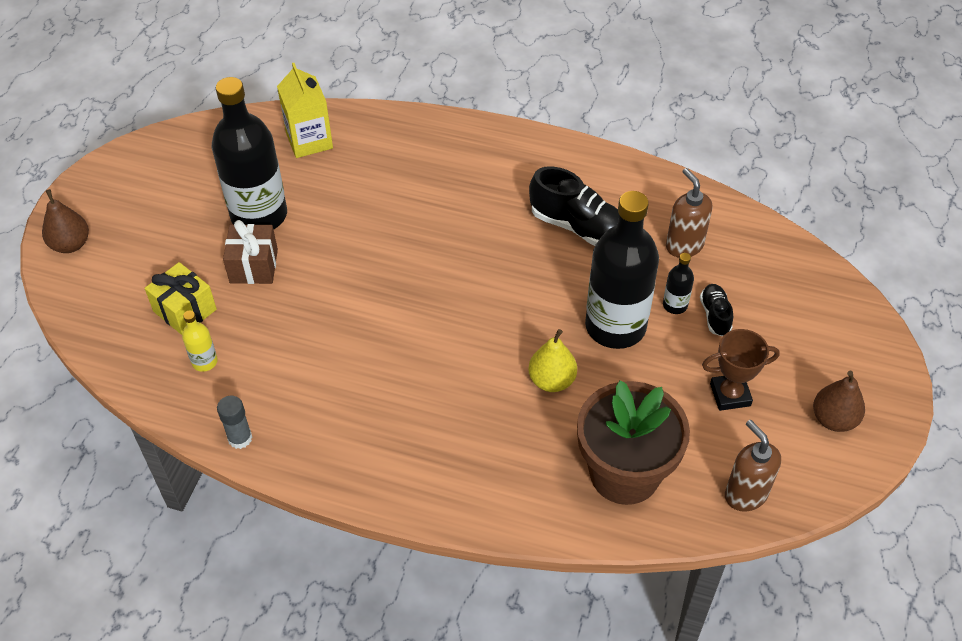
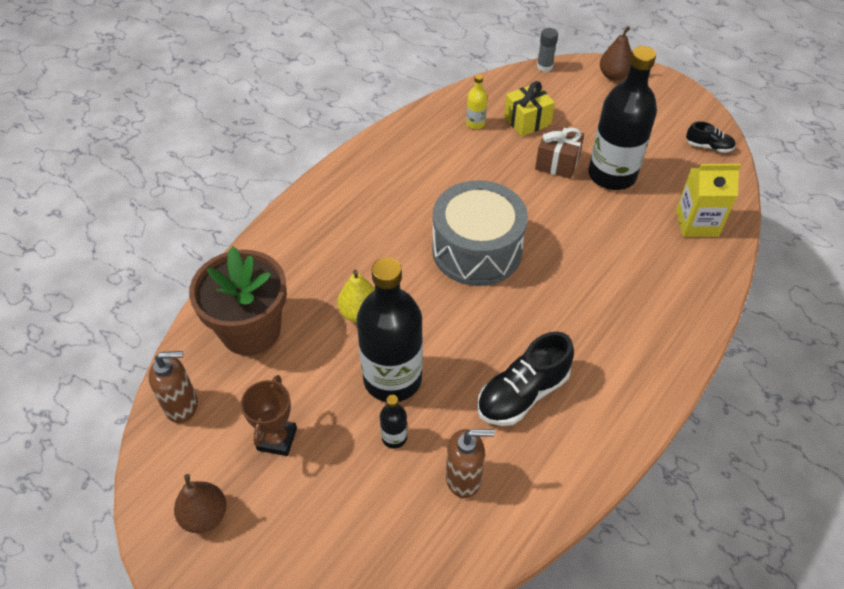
camera: 110 degrees right, 0 degrees up
grey glue stick [217,396,252,449] -> grey glue stick moved to [537,28,558,72]
black shoe [700,284,733,336] -> black shoe moved to [686,121,736,153]
none -> grey drum [432,180,528,286]

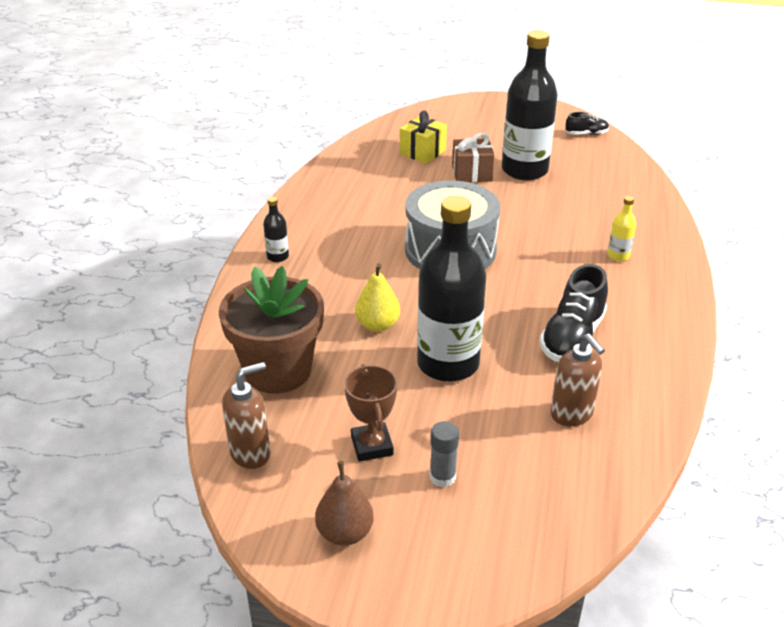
camera: 25 degrees left, 15 degrees down
black bottle [380,395,407,449] -> black bottle moved to [263,197,289,262]
brown soap dispenser [446,429,495,498] -> brown soap dispenser turned 90 degrees clockwise [551,334,605,426]
yellow bottle [466,74,487,129] -> yellow bottle moved to [608,196,636,261]
grey glue stick [537,28,558,72] -> grey glue stick moved to [430,421,459,487]
brown pear [600,26,632,81] -> none
yellow carton [676,164,741,237] -> none

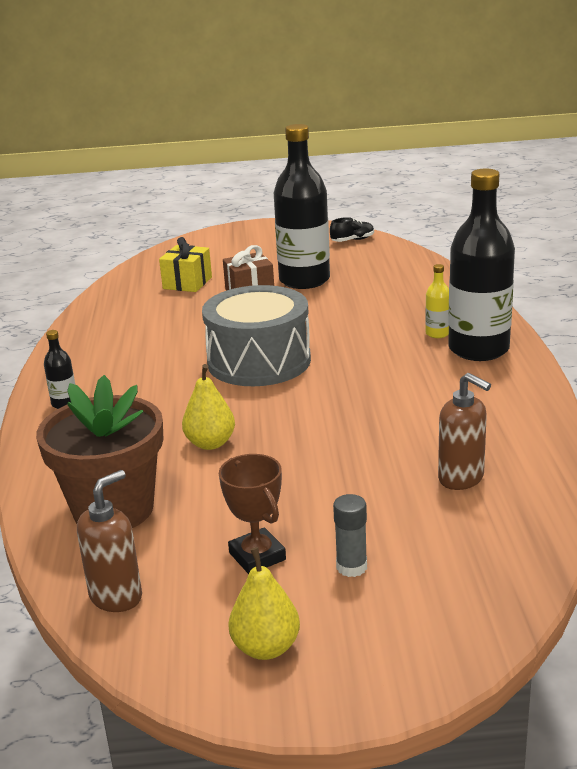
camera: 15 degrees left, 10 degrees down
brown pear [315,461,374,546] -> yellow pear [228,547,300,660]
black bottle [417,196,486,382] -> black bottle moved to [448,168,515,361]
black shoe [540,264,608,362] -> none

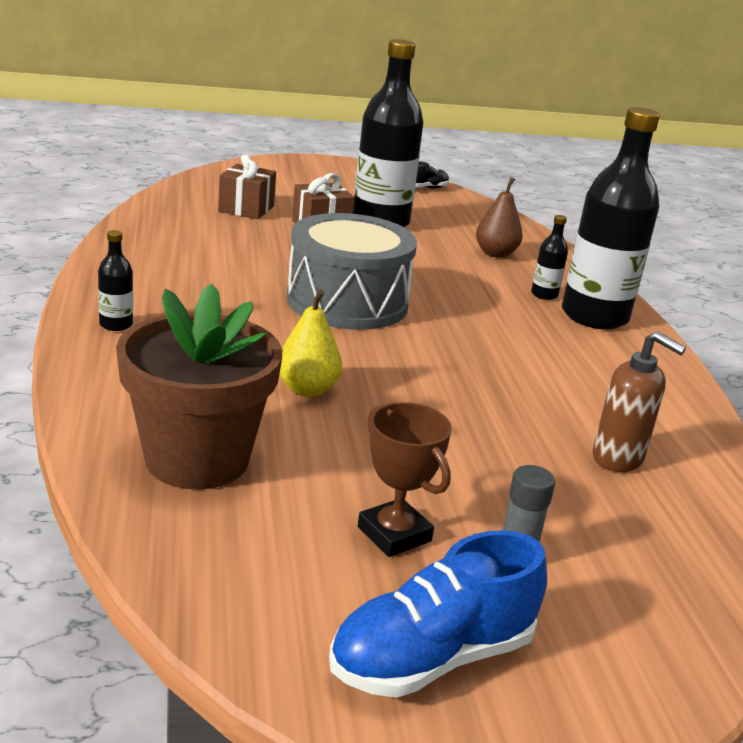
camera: 10 degrees left, 0 degrees up
brown soap dispenser [77,470,142,612] -> none
yellow gift [159,237,212,292] -> brown gift [218,154,276,219]
yellow pear [228,547,300,660] -> blue shoe [329,530,547,698]
yellow bottle [425,264,449,338] -> black bottle [531,215,568,300]
none -> brown pear [476,177,523,258]

